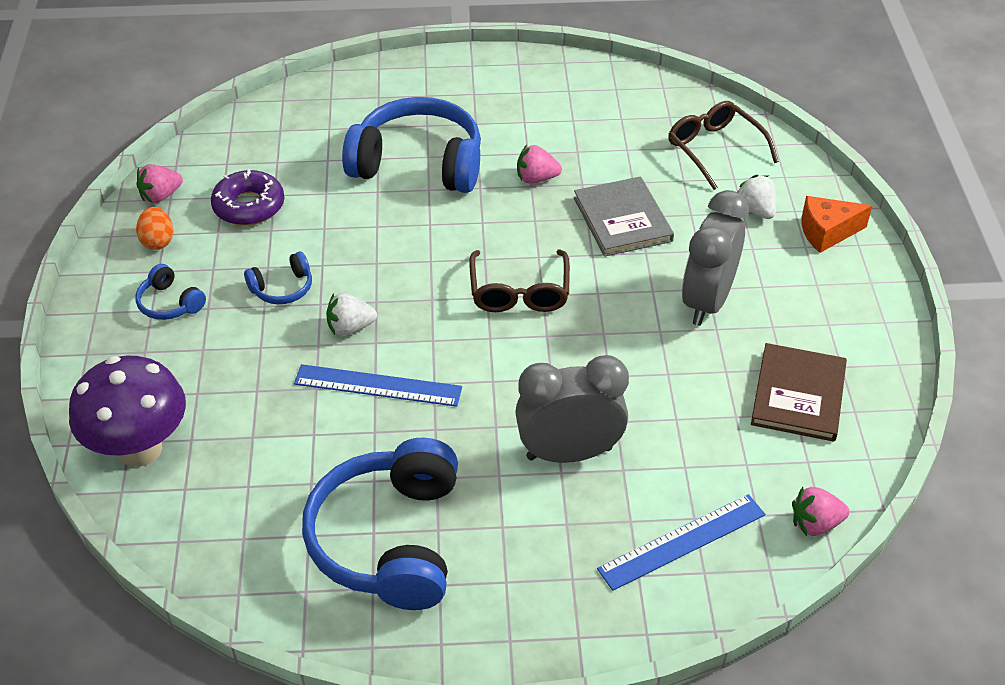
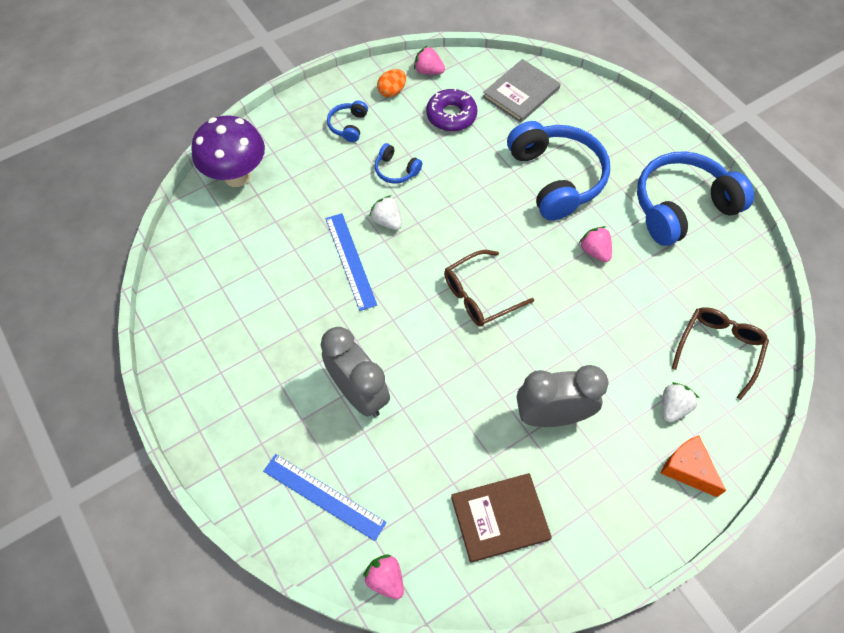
camera: 60 degrees right, 15 degrees up
blue headphones [302,438,458,610] -> blue headphones moved to [637,151,754,246]
grey book [574,176,674,257] -> grey book moved to [483,59,561,123]

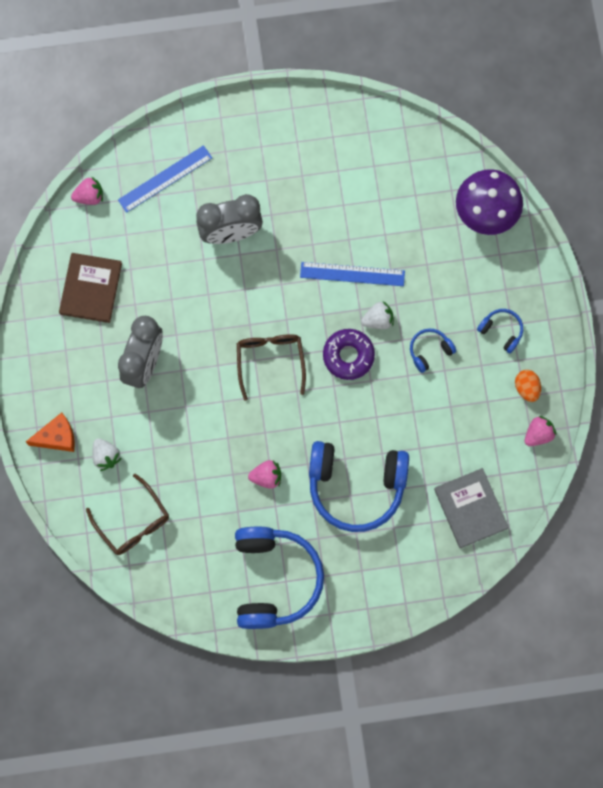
camera: 115 degrees right, 15 degrees up
purple donut [426,88,478,131] -> purple donut moved to [323,329,375,380]

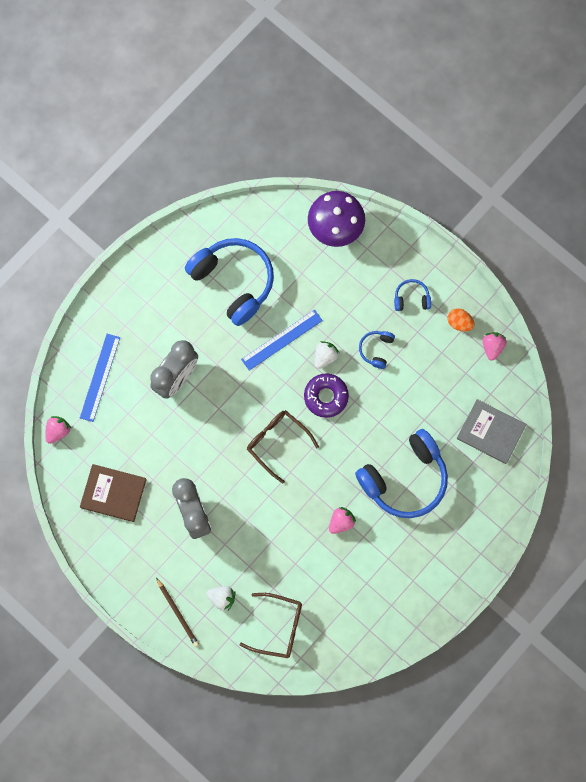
camera: 40 degrees left, 0 degrees up
orange cheese [26,413,75,452] -> brown pencil [156,578,199,647]
brown book [59,253,122,323] -> brown book turned 45 degrees counterclockwise [80,464,147,522]
blue headphones [235,527,324,629] -> blue headphones moved to [185,238,274,326]

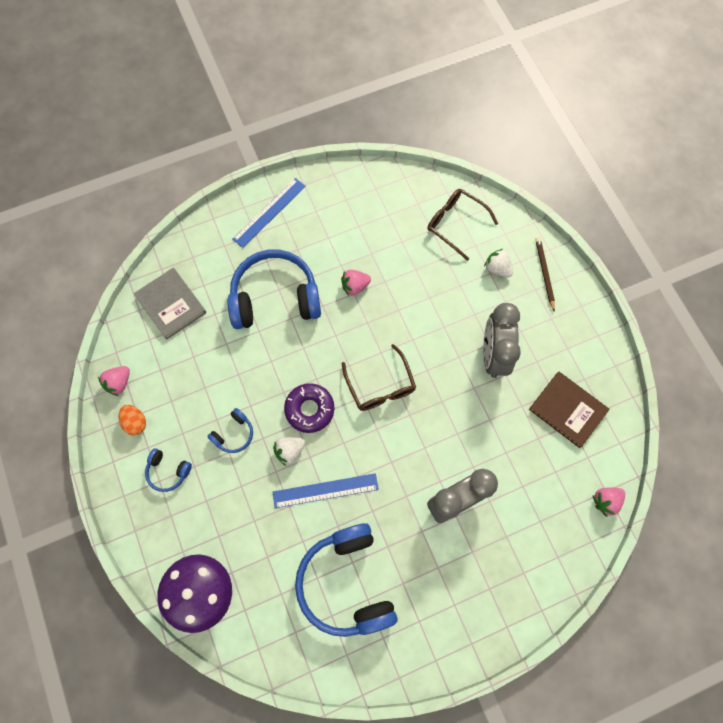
camera: 155 degrees left, 5 degrees down
blue ruler [80,334,120,422] -> blue ruler moved to [232,178,306,248]

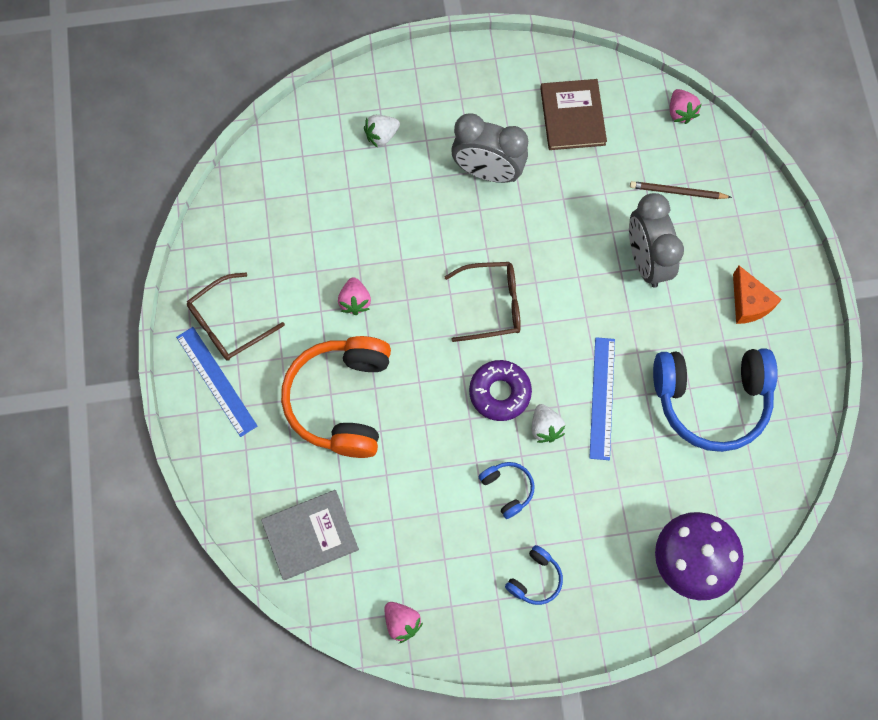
camera: 75 degrees left, 0 degrees up
orange egg [119,405,146,435] -> none
blue headphones [227,249,321,329] -> orange headphones [281,336,391,458]
brown glasses [427,189,498,261] -> brown glasses moved to [187,272,285,361]
brown book [529,371,610,448] -> brown book turned 60 degrees counterclockwise [540,79,607,150]
brown pencil [535,237,555,311] -> brown pencil moved to [630,181,732,199]
none -> orange cheese [733,266,782,324]

